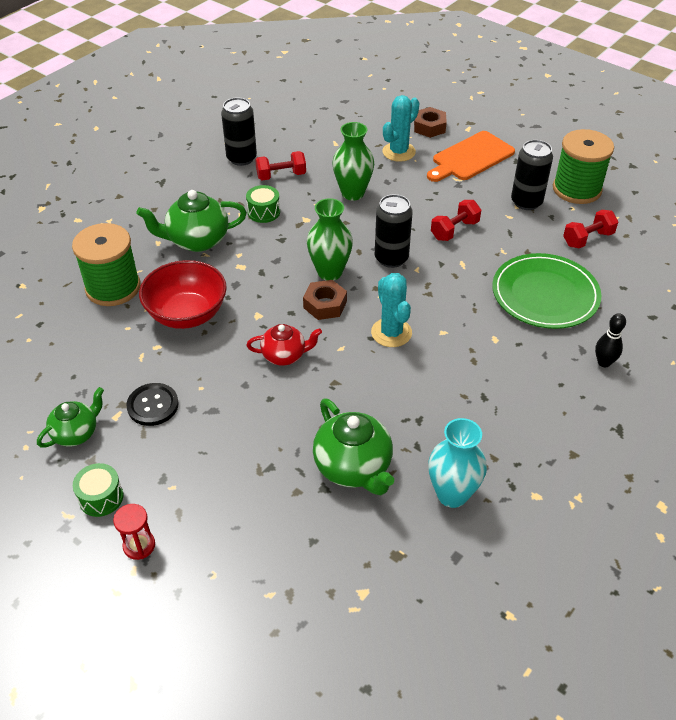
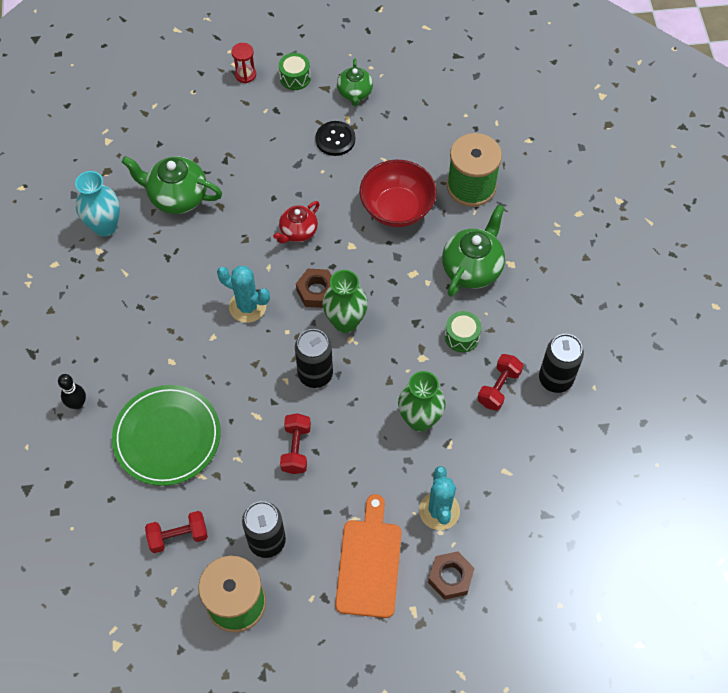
camera: 135 degrees right, 15 degrees up
red dumbbell [563,210,619,248] -> red dumbbell turned 60 degrees clockwise [145,511,208,553]

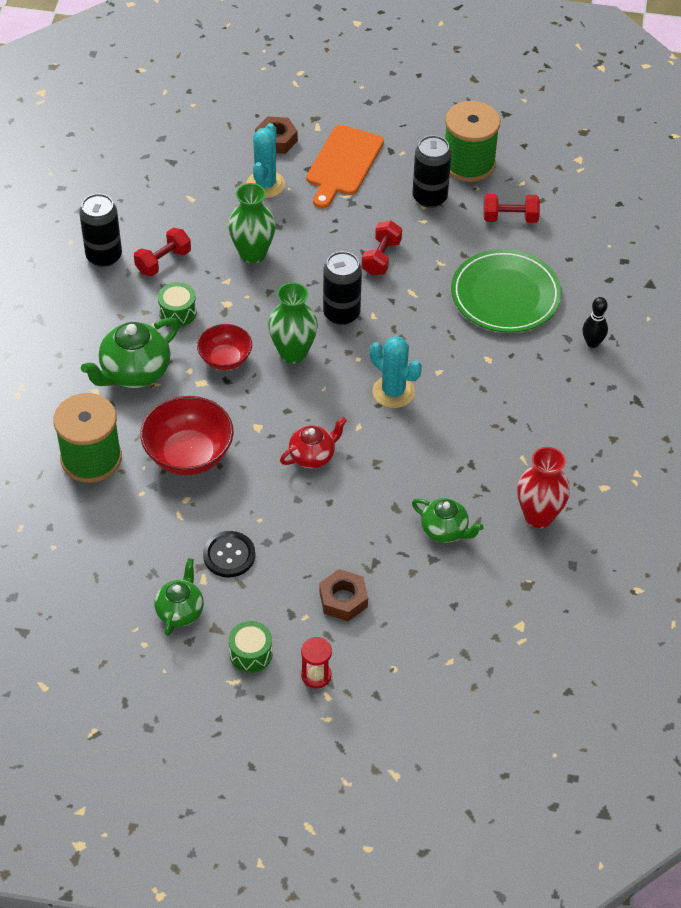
camera: 165 degrees left, 10 degrees down
turquoise vase [75,171,120,237] -> red vase [517,447,570,528]
green teapot [121,156,222,214] -> green teapot [412,498,484,543], size x0.63
brown nut [296,269,332,308] -> brown nut moved to [319,569,368,621]
none -> red bowl [197,324,252,370]

